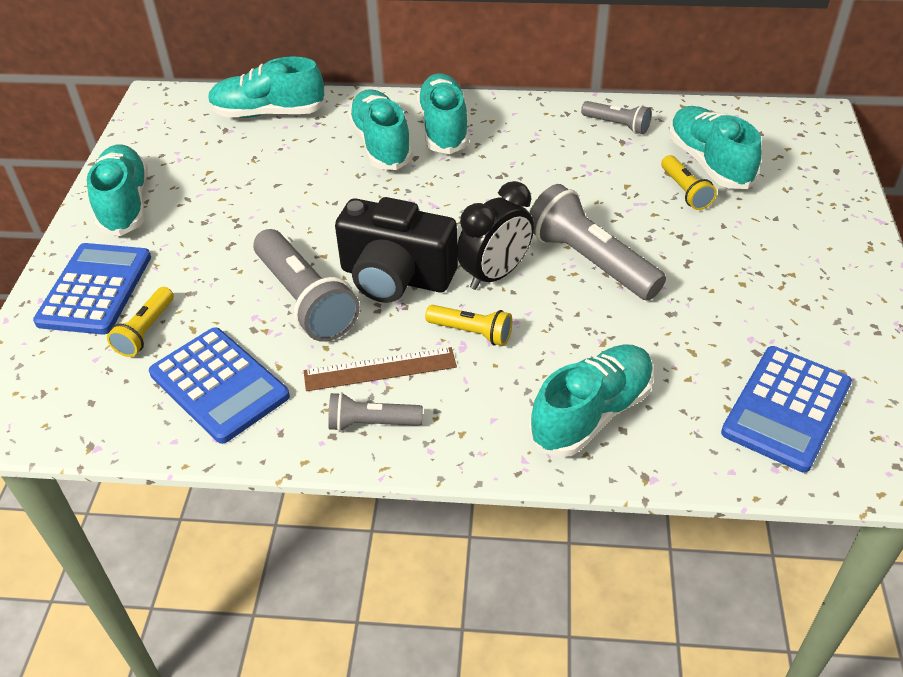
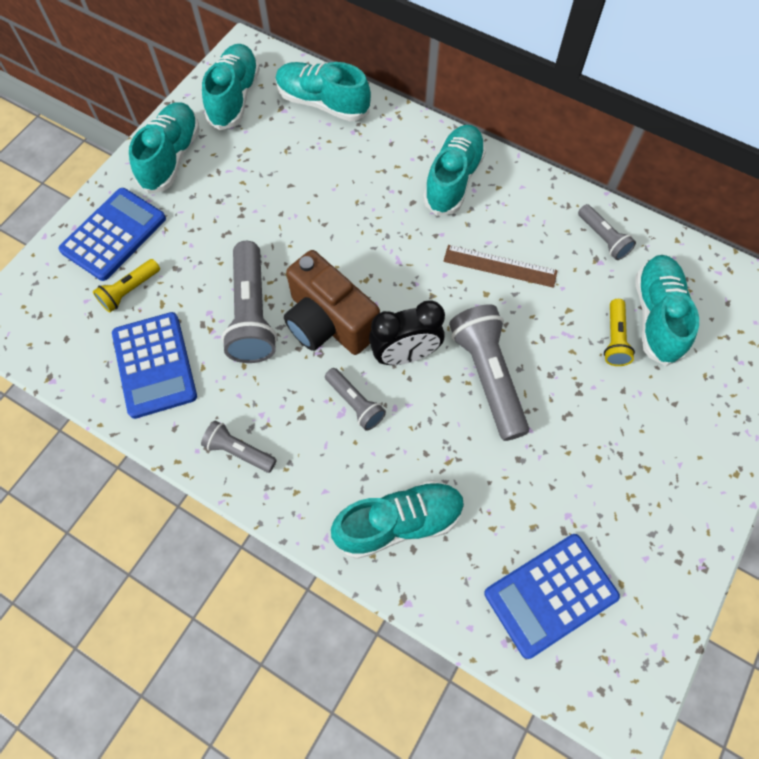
camera: 25 degrees right, 20 degrees up
brown ruler [304,347,457,391] -> brown ruler moved to [443,245,558,288]
black camera [335,197,458,303] -> brown camera [284,250,380,355]
turquoise shoe [348,89,413,170] -> turquoise shoe moved to [202,44,260,130]
yellow flashlight [425,305,512,346] -> grey flashlight [325,368,386,430]

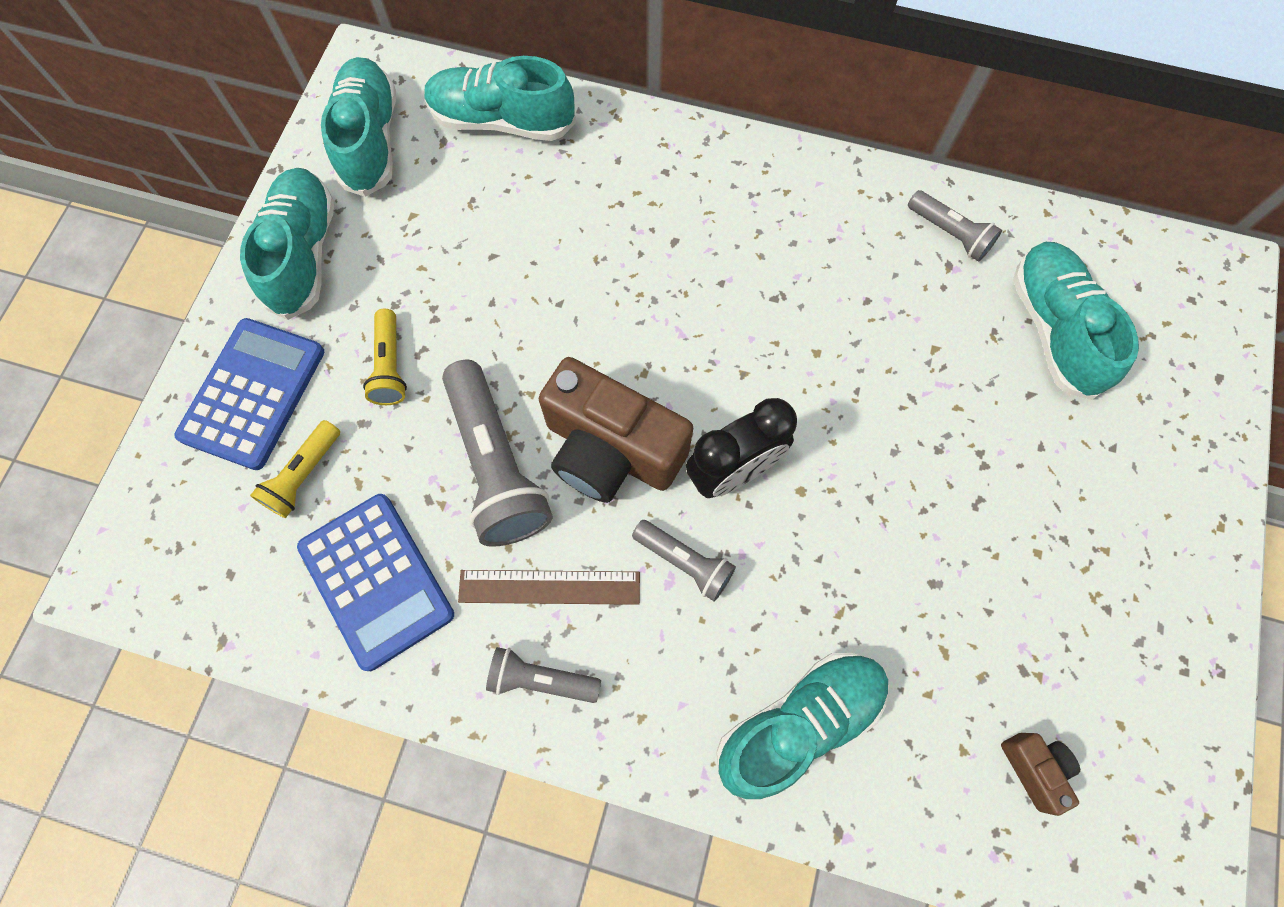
camera: 15 degrees left, 5 degrees up
turquoise shoe [423,125,486,216] -> none
brown ruler [443,245,558,288] -> brown ruler moved to [458,570,640,605]
grey flashlight [449,304,529,441] -> none
blue calculator [484,534,620,659] -> brown camera [1001,733,1080,816]
yellow flashlight [604,299,635,366] -> yellow flashlight moved to [363,309,407,405]

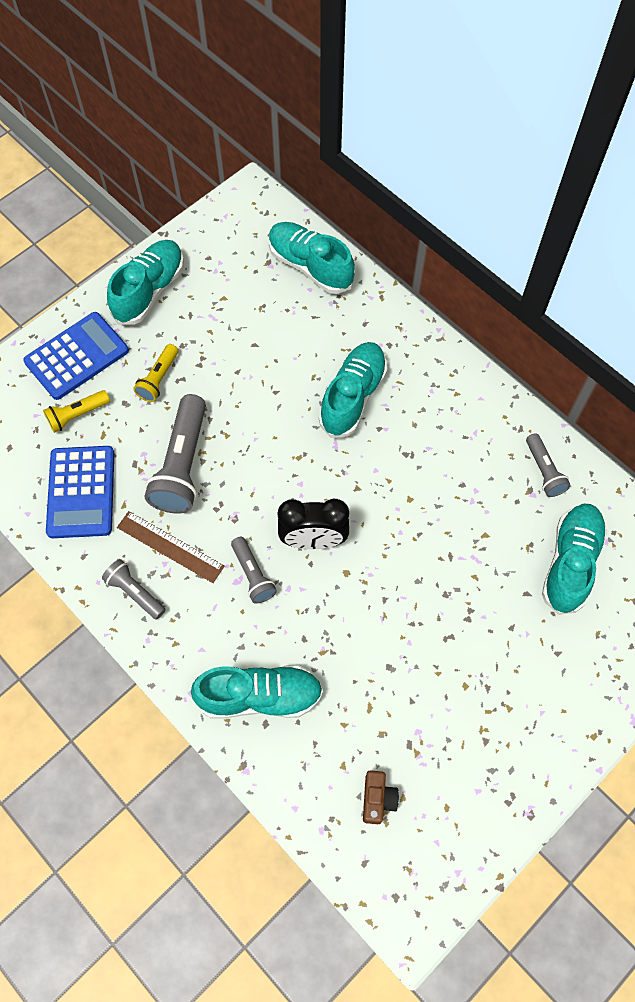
camera: 30 degrees right, 5 degrees down
turquoise shoe [321,57,396,197] -> turquoise shoe moved to [319,342,387,438]
brown camera [538,357,693,503] -> none

